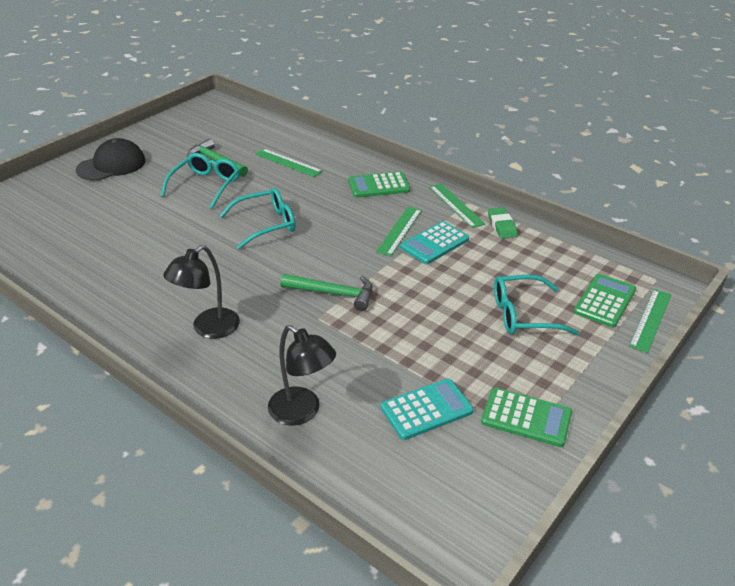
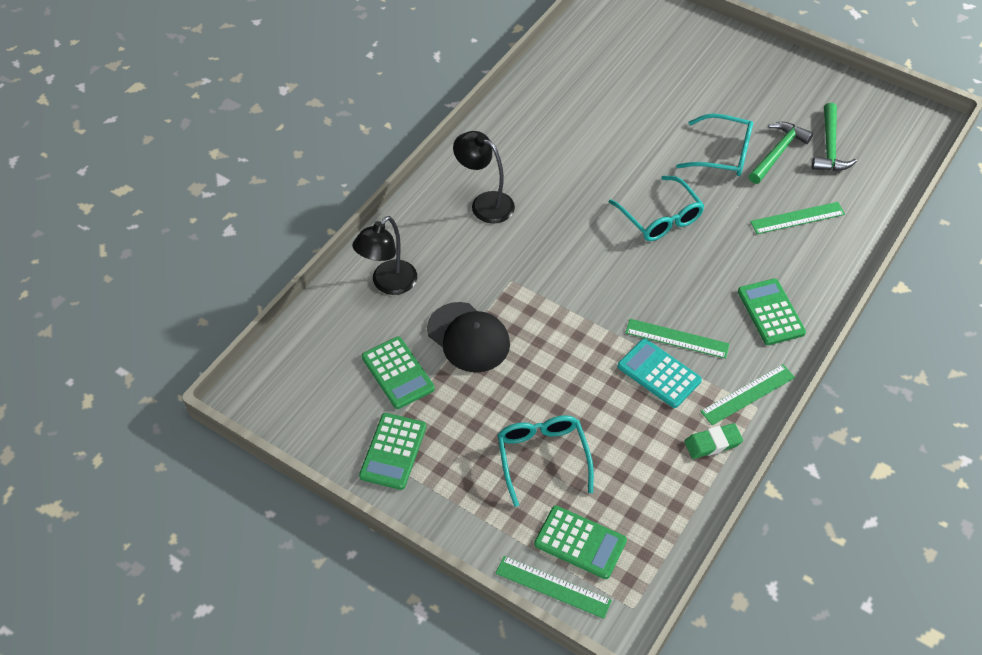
camera: 85 degrees right, 15 degrees up
black cap [76,138,145,181] -> black cap moved to [427,302,510,372]
green ruler [255,149,323,177] -> green ruler turned 45 degrees clockwise [750,202,845,234]
green hammer [280,274,373,311] -> green hammer moved to [812,103,857,171]
turquoise calculator [381,379,474,440] -> green calculator [362,336,435,409]

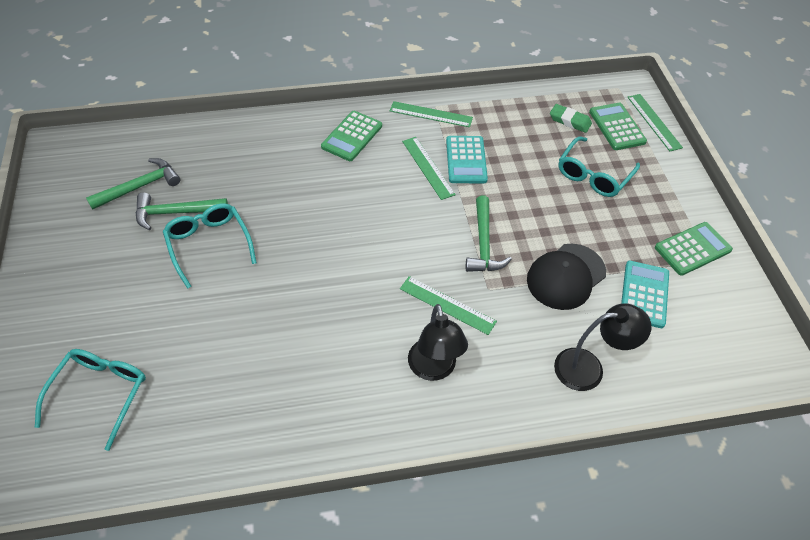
camera: 135 degrees left, 0 degrees up
green calculator [362,336,435,409] -> turquoise calculator [621,261,669,328]
black cap [427,302,510,372] -> black cap turned 135 degrees counterclockwise [527,244,606,310]
turquoise glasses [609,176,705,241] -> turquoise glasses moved to [35,349,146,451]
green eraser [684,423,743,459] -> green eraser moved to [550,104,592,133]
green ruler [750,202,845,234] -> green ruler moved to [400,276,497,335]
none -> green hammer [466,195,512,272]

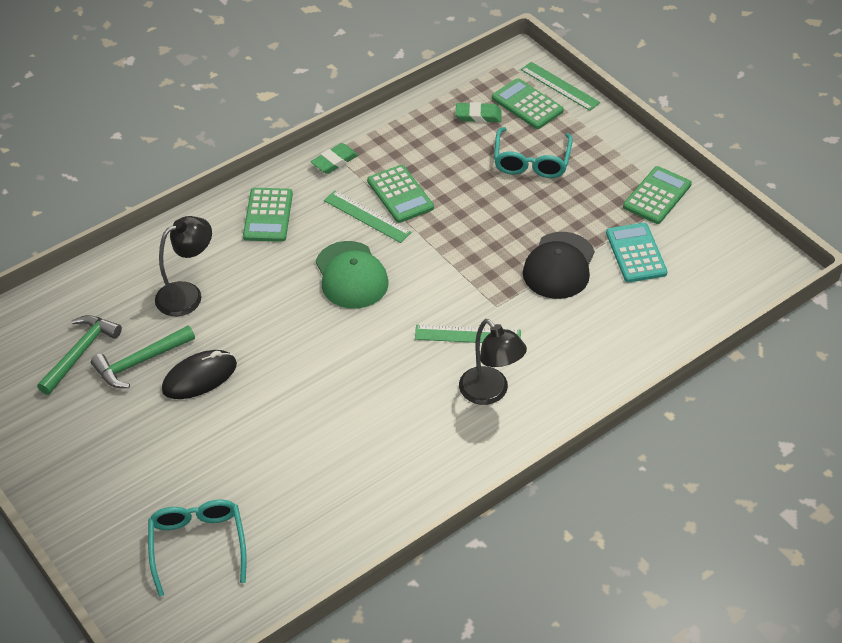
camera: 25 degrees left, 5 degrees down
turquoise glasses [163,203,257,289] -> black mouse [162,350,237,399]
green ruler [390,101,473,127] -> green eraser [311,143,358,174]
turquoise calculator [446,136,488,183] -> green calculator [367,165,434,223]
green hammer [466,195,512,272] -> none
black lamp [554,303,651,391] -> black lamp moved to [155,216,212,316]
none -> green cap [316,241,389,309]

